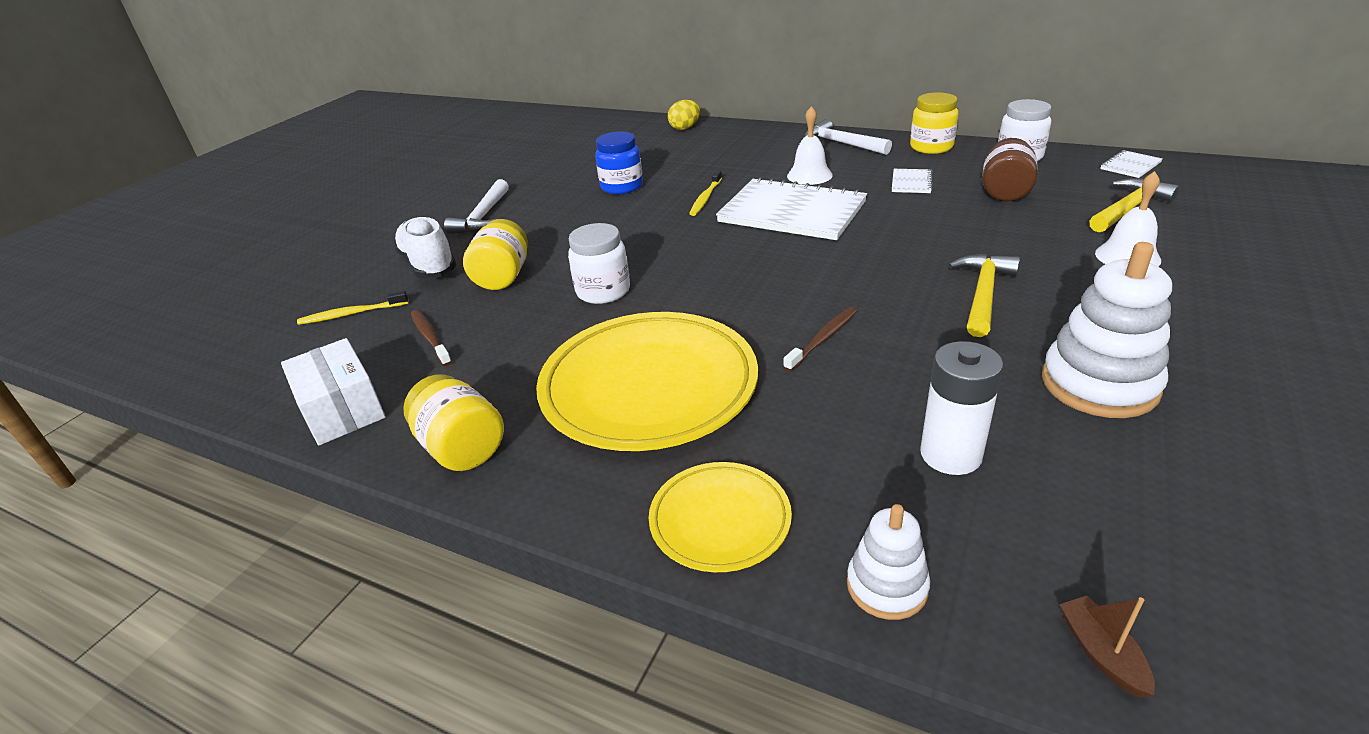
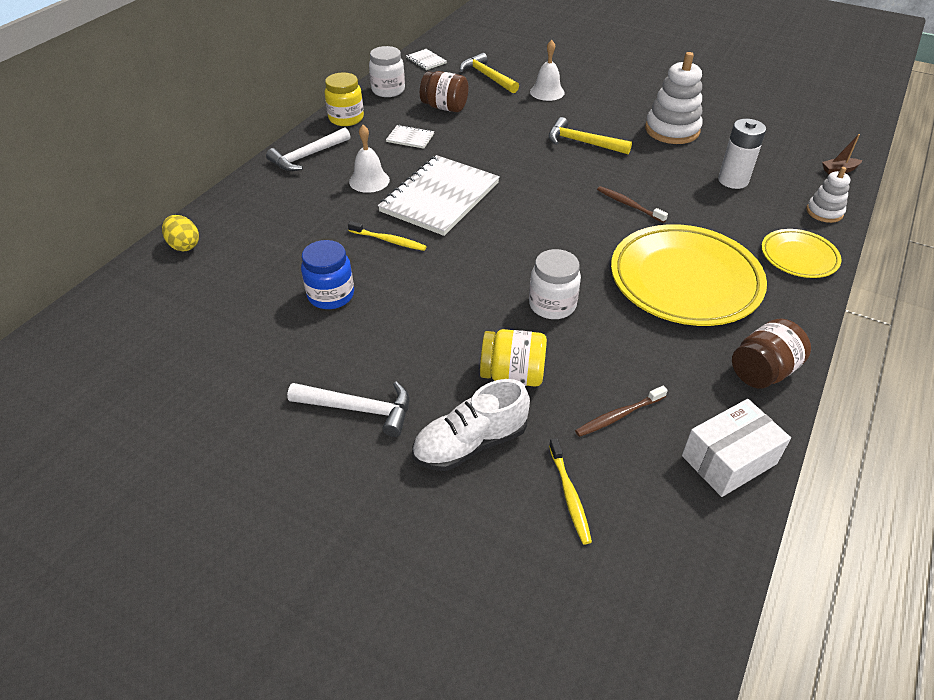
camera: 90 degrees left, 10 degrees up
yellow jar [403,374,504,471] -> brown jar [732,319,811,389]

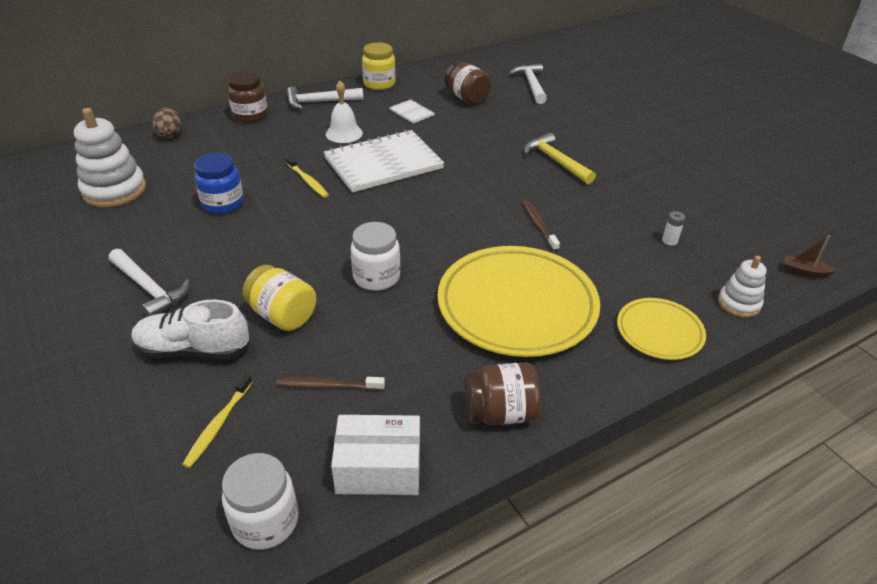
camera: 30 degrees right, 5 degrees down
yellow egg [162,215,199,251] -> brown egg [152,108,181,138]
white jar [369,46,405,97] -> white jar moved to [222,453,298,550]
white notebook [406,49,447,70] -> none
yellow hammer [460,53,519,93] -> white hammer [509,63,547,104]
white bell [530,40,565,101] -> none
white stacking toy [645,52,702,144] -> white stacking toy moved to [74,108,146,207]
white battery [718,119,766,189] -> white battery [662,211,685,245], size x0.47
none -> brown jar [228,71,268,123]

